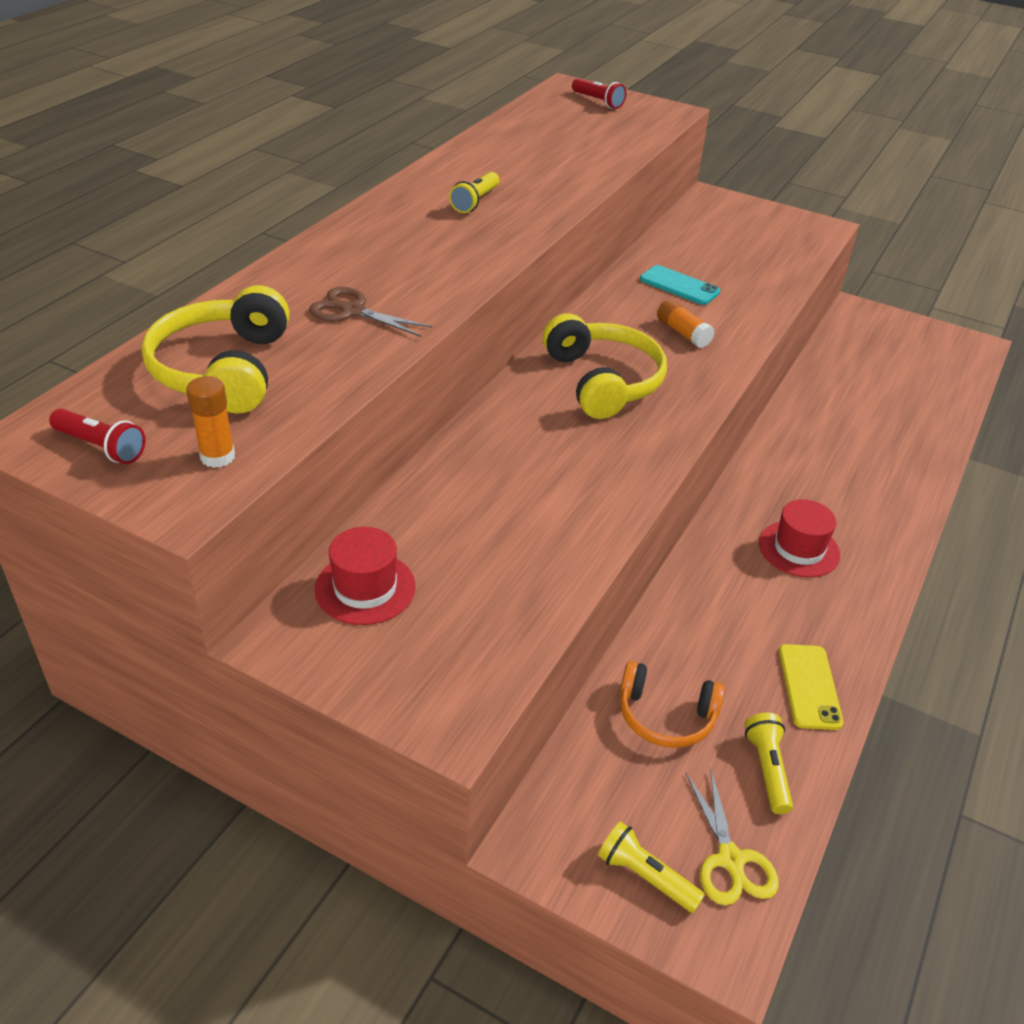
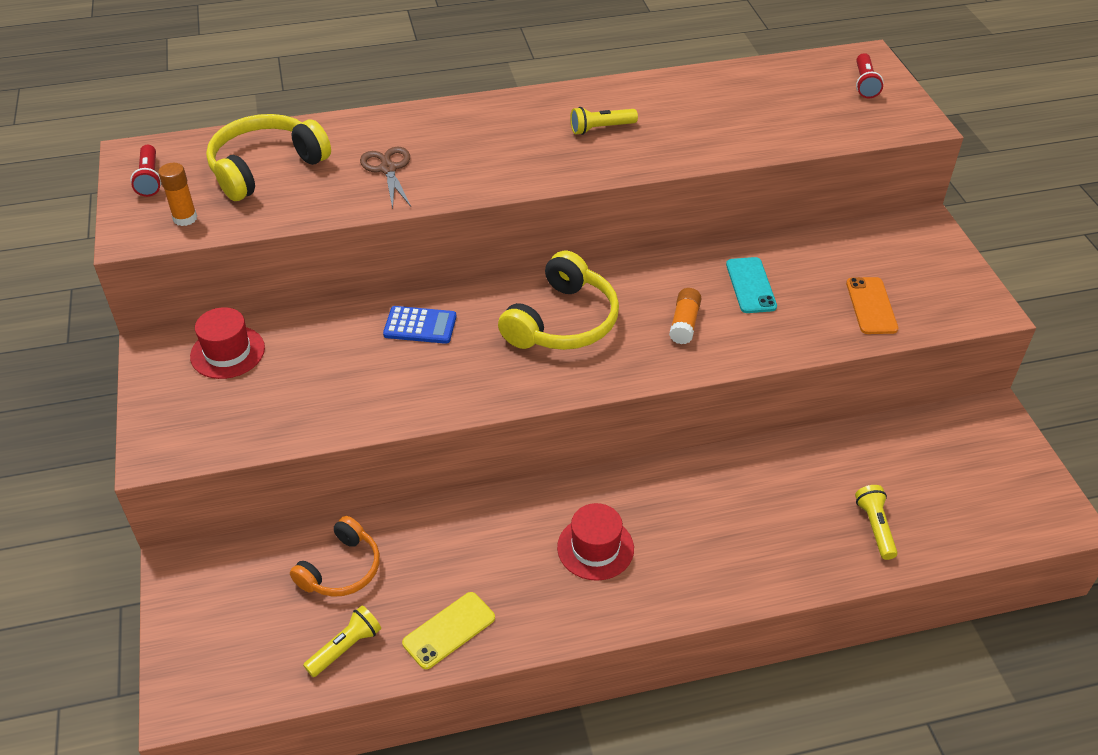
camera: 50 degrees right, 5 degrees up
yellow flashlight [598,821,705,913] -> yellow flashlight moved to [855,485,898,560]
orange headphones [620,661,725,748] -> orange headphones turned 120 degrees counterclockwise [290,516,380,597]
yellow scissors [686,768,779,905] -> none
none -> blue calculator [383,306,457,344]
none -> orange phone [846,277,898,334]

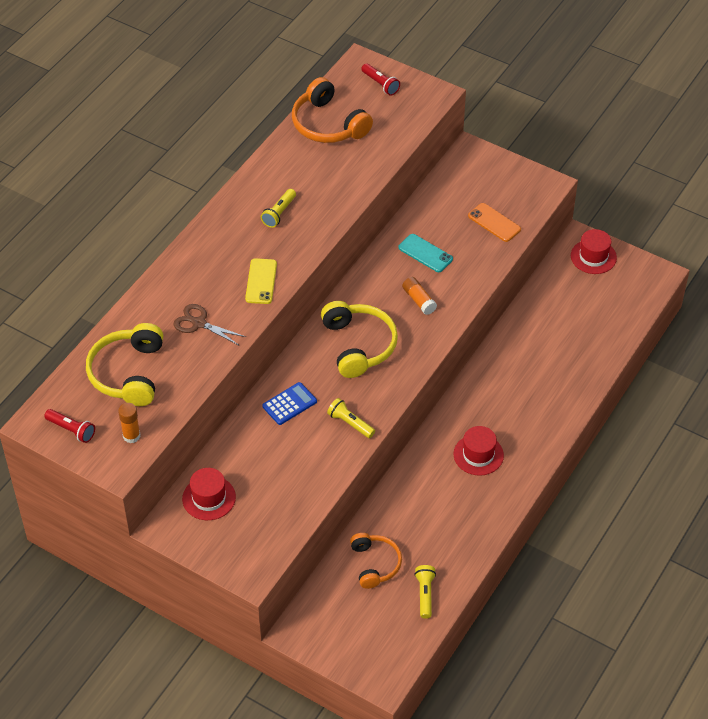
camera: 45 degrees left, 5 degrees up
yellow phone [402,592,495,669] -> yellow phone moved to [245,258,277,304]
yellow flashlight [855,485,898,560] -> yellow flashlight moved to [327,398,375,438]
none -> orange headphones [292,77,373,143]
none -> red hat [571,229,617,274]

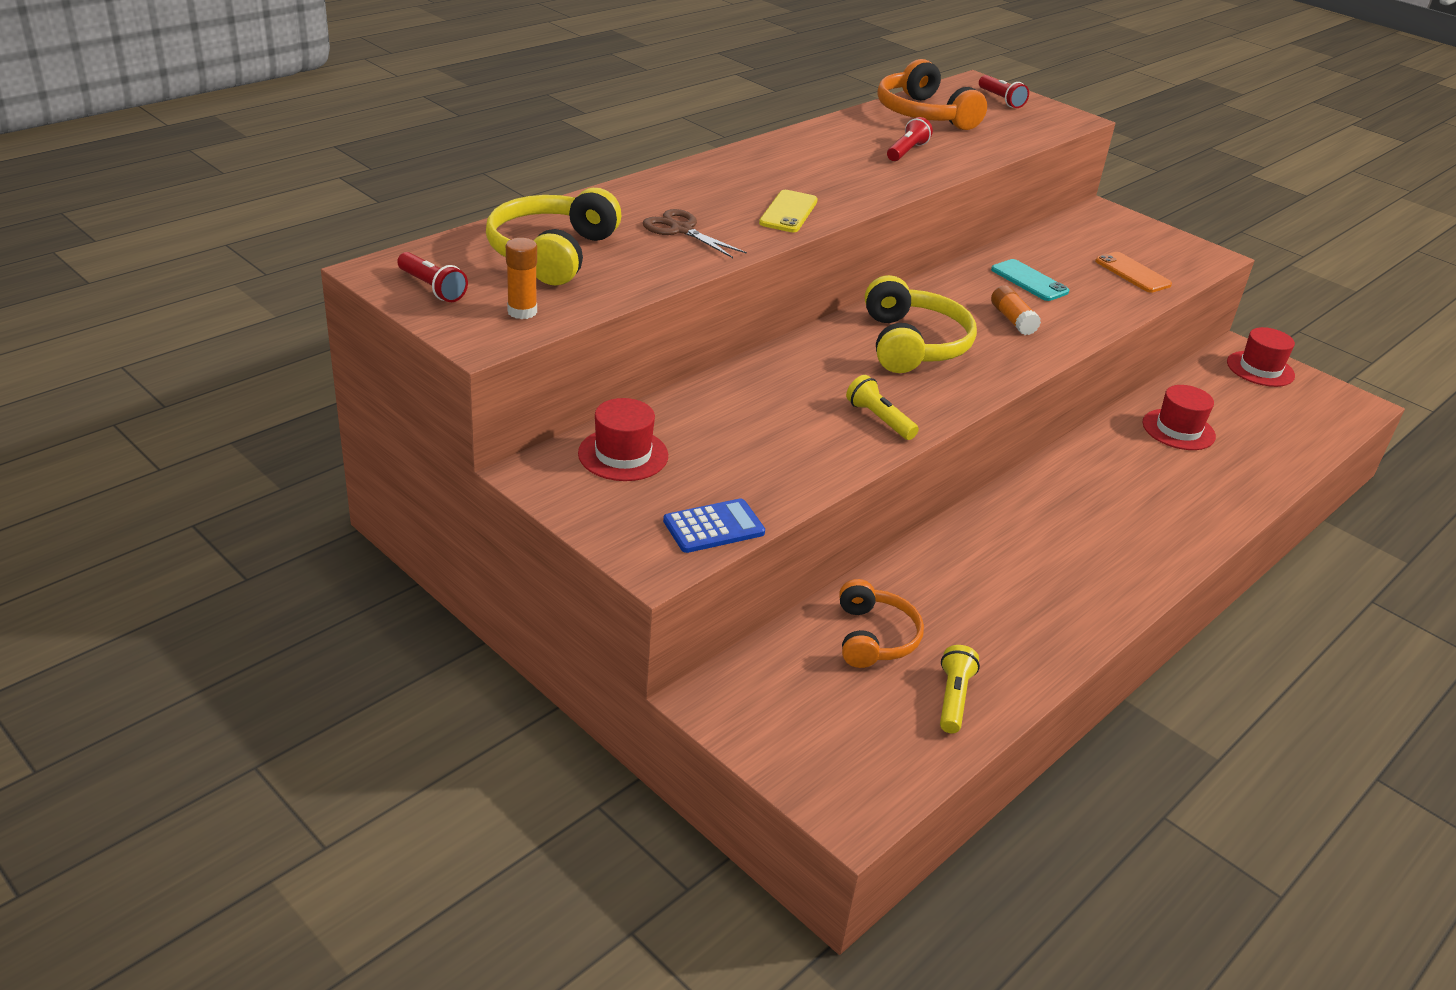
camera: 10 degrees right, 15 degrees down
yellow flashlight [261,189,296,228] -> none
blue calculator [262,382,317,425] -> blue calculator moved to [663,498,765,553]
red hat [454,426,504,476] -> red hat moved to [1143,385,1216,450]
none -> red flashlight [887,117,933,161]

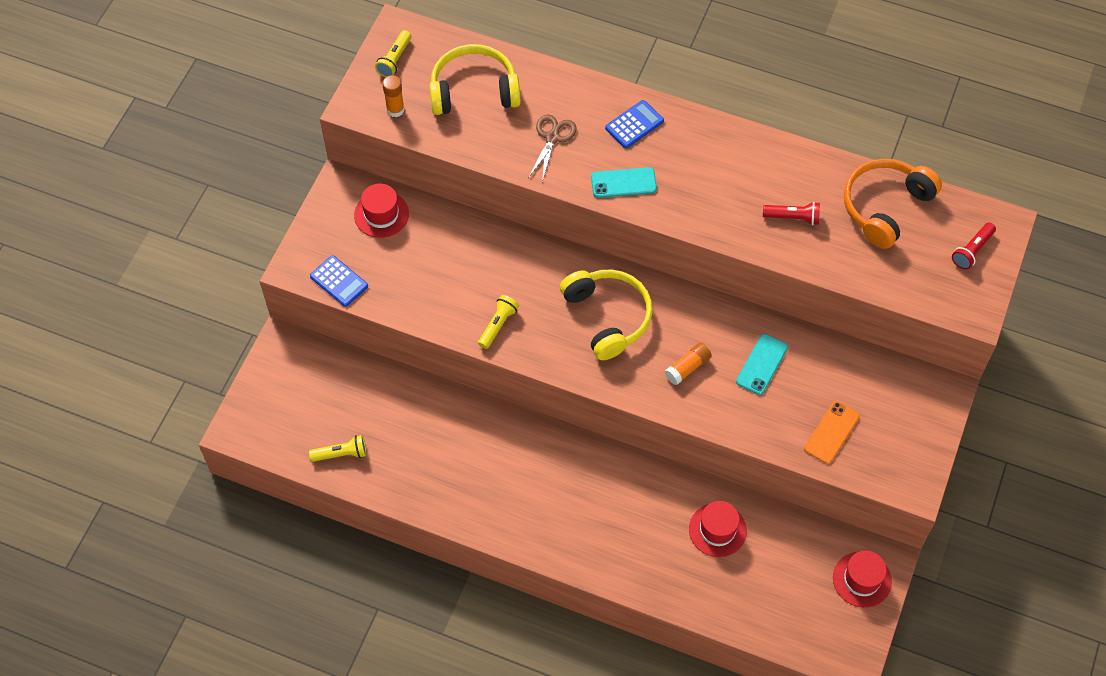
camera: 70 degrees right, 25 degrees up
red flashlight [397,252,468,302] -> yellow flashlight [375,30,411,77]
yellow phone [759,190,818,232] -> turquoise phone [591,167,657,198]
orange headphones [839,579,924,668] -> none
yellow headphones [865,275,977,373] -> yellow headphones turned 90 degrees counterclockwise [560,270,653,360]
none -> blue calculator [605,100,664,148]

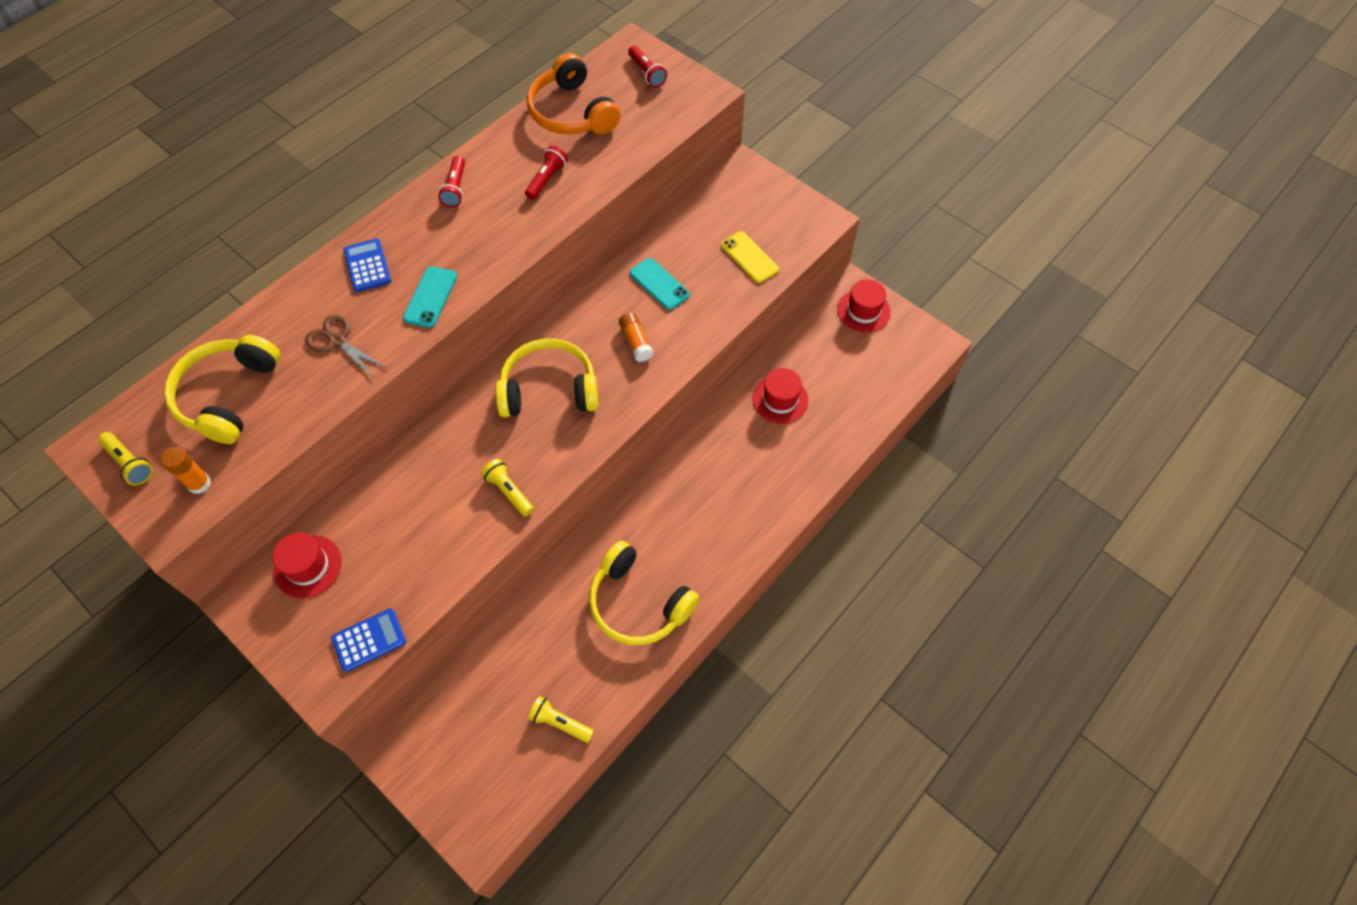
camera: 70 degrees left, 0 degrees up
yellow flashlight [309,435,366,462] -> yellow flashlight turned 75 degrees counterclockwise [528,696,594,743]
orange phone [804,401,860,464] -> yellow phone [721,231,779,283]
none -> red flashlight [438,156,465,207]
none -> yellow headphones [589,541,699,645]

